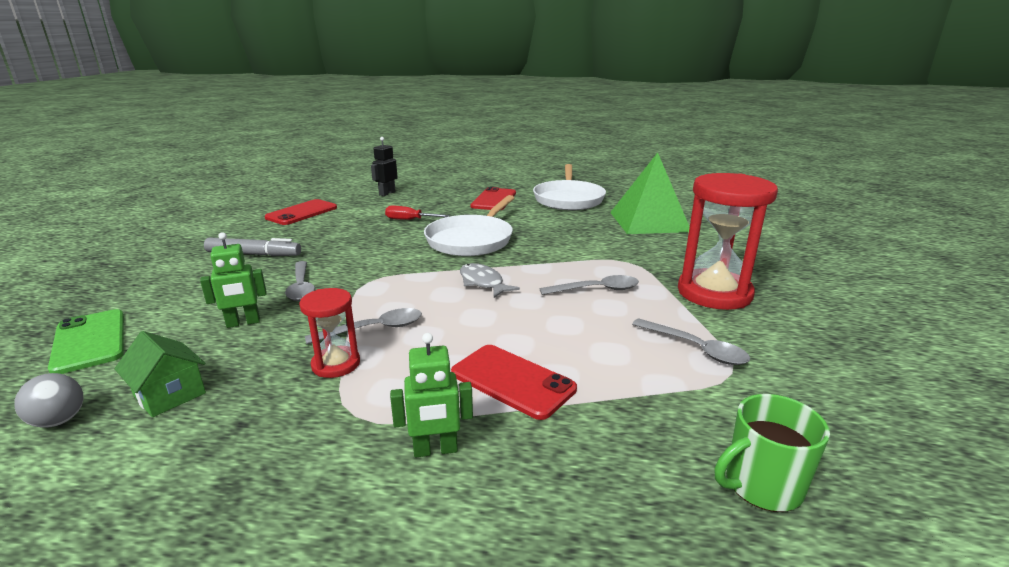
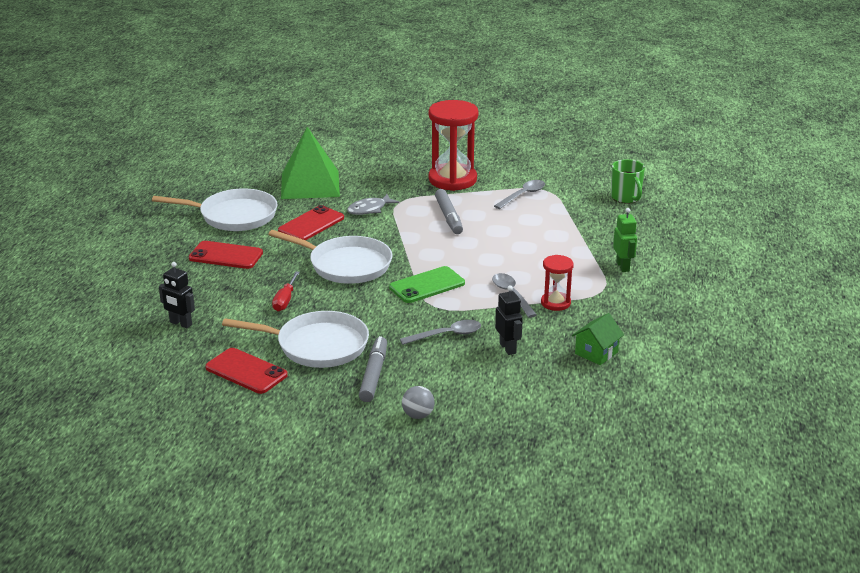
camera: 90 degrees left, 5 degrees up
grey ball [14,373,83,428] -> grey ball moved to [402,386,435,419]
green phone [48,309,124,374] -> green phone moved to [389,266,465,303]
green robot [200,232,267,328] -> black robot [495,285,523,355]
red phone [451,345,577,420] -> red phone moved to [278,205,344,240]
grey fish [460,263,520,298] -> grey fish moved to [347,194,399,215]
grey spoon [539,275,639,295] -> grey marker [435,189,463,234]
none -> white pan [222,311,369,368]

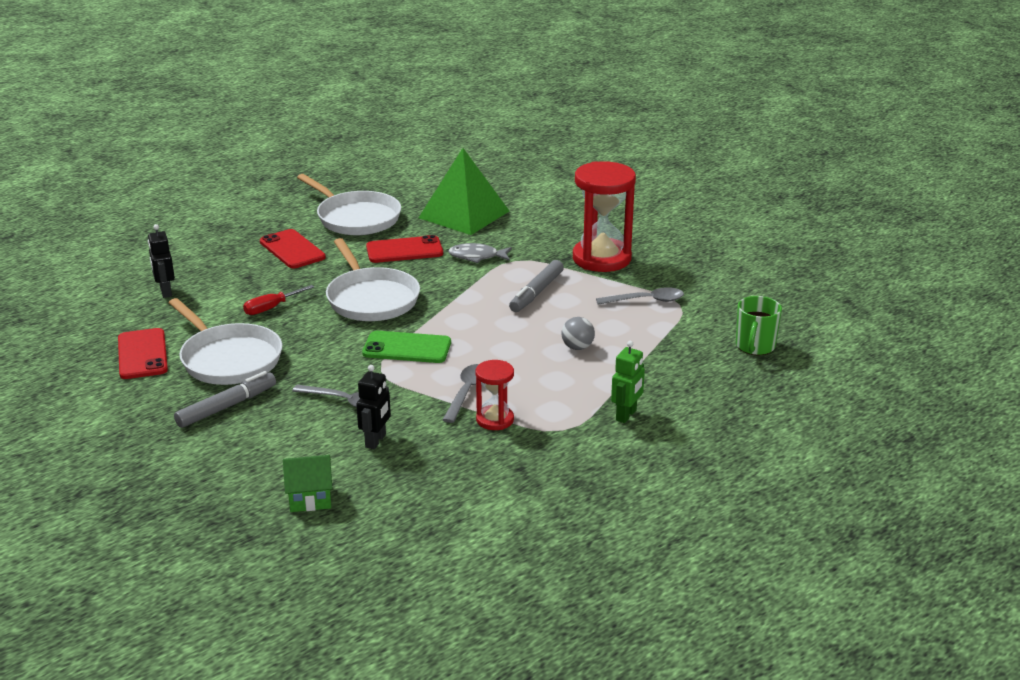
camera: 40 degrees right, 0 degrees up
grey ball [402,386,435,419] -> grey ball moved to [561,317,595,350]
green house [572,313,624,365] -> green house moved to [283,455,333,512]

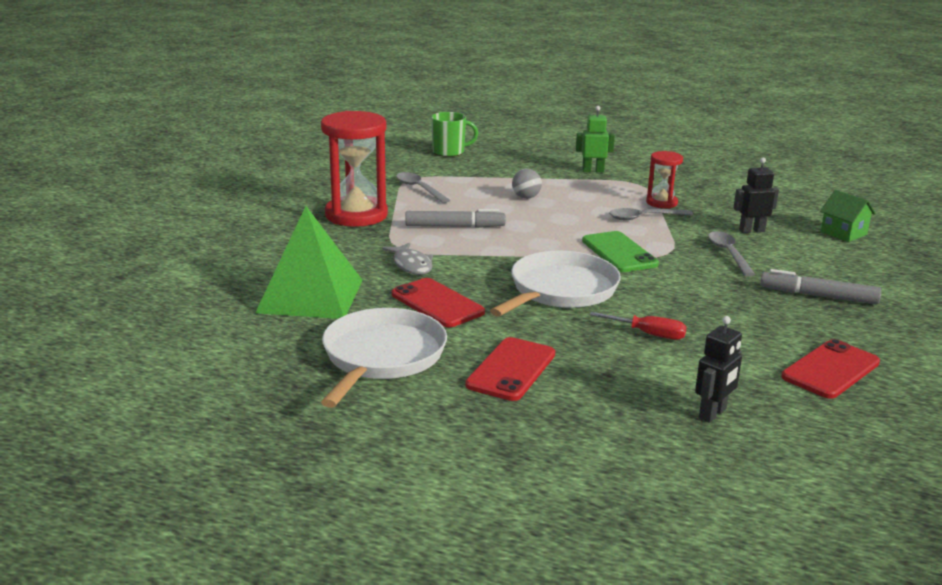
camera: 120 degrees left, 5 degrees down
white pan [169,298,282,385] -> none

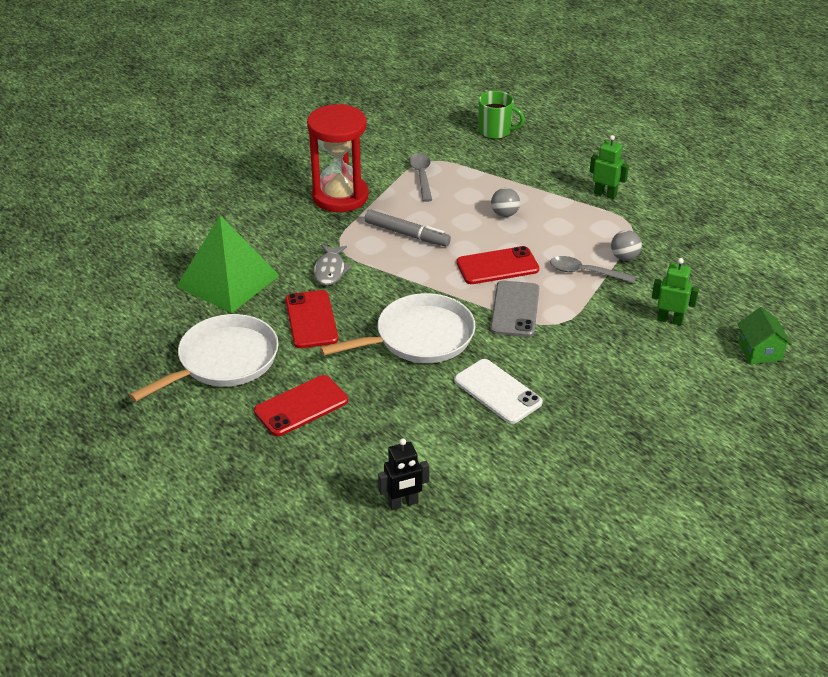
camera: 30 degrees right, 15 degrees up
green phone [582,231,659,272] -> grey phone [490,280,539,337]
red screwdriver [590,312,687,340] -> none
red hourglass [646,151,683,208] -> grey ball [611,230,642,261]
grey spoon [708,231,755,276] -> none
black robot [733,157,779,233] -> green robot [652,258,699,326]
grey marker [760,269,881,304] -> none
red phone [781,339,880,399] -> red phone moved to [457,246,539,284]
none -> white phone [454,359,543,424]

